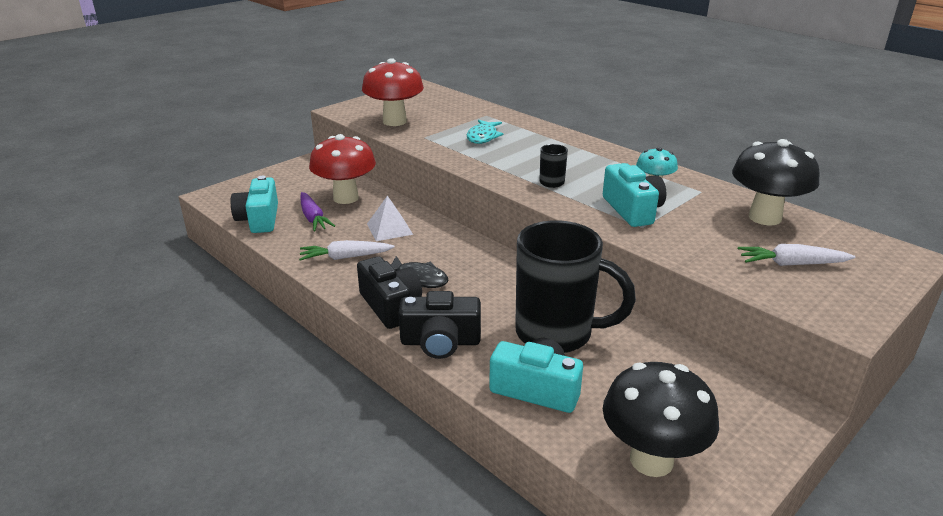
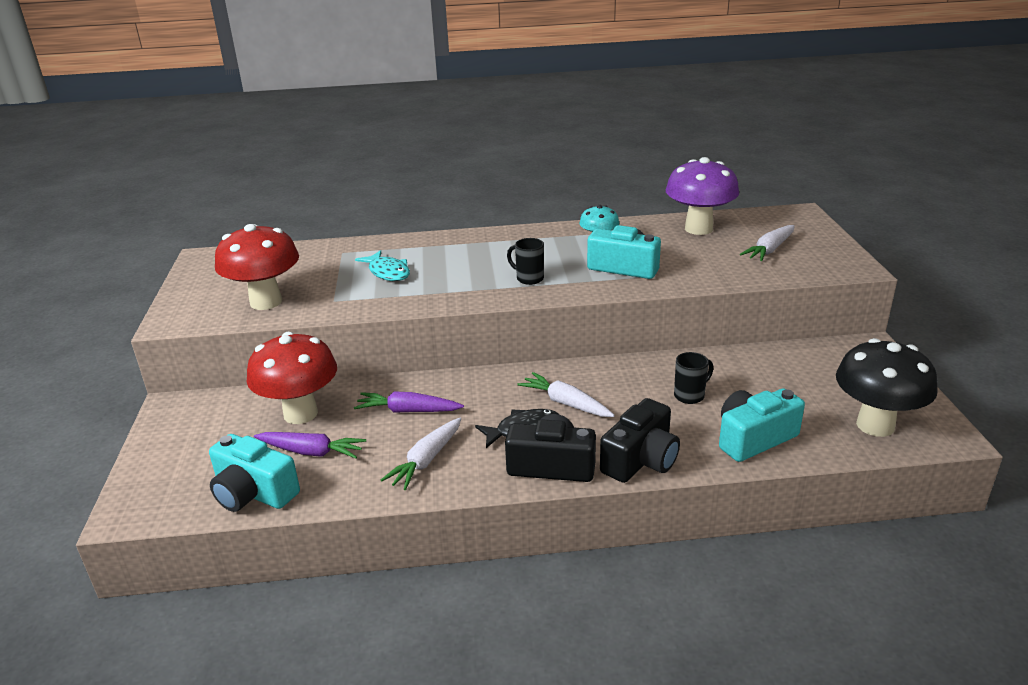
camera: 50 degrees left, 0 degrees up
white pyramid [367,195,413,241] -> purple carrot [354,391,464,413]
black mug [515,220,636,353] -> black mug [674,352,713,404], size x0.40
black mushroom [732,139,820,225] -> purple mushroom [666,157,739,235]
none -> white carrot [517,372,615,417]

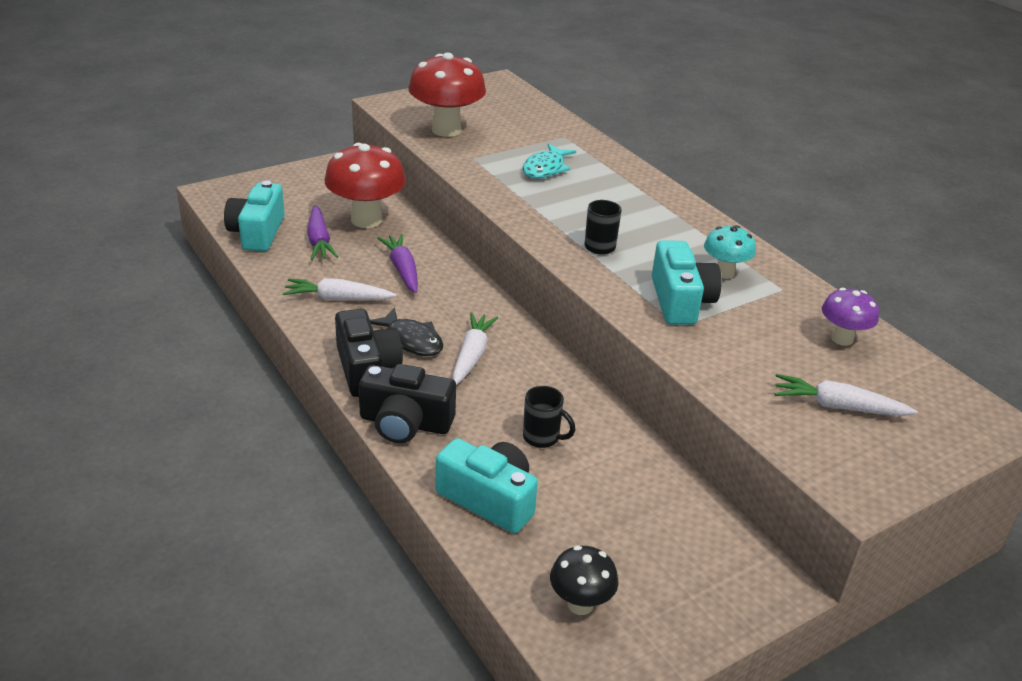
camera: 60 degrees right, 5 degrees up
purple mushroom [666,157,739,235] -> purple mushroom [822,288,879,346], size x0.55
black mushroom [836,338,938,437] -> black mushroom [550,545,619,615], size x0.55

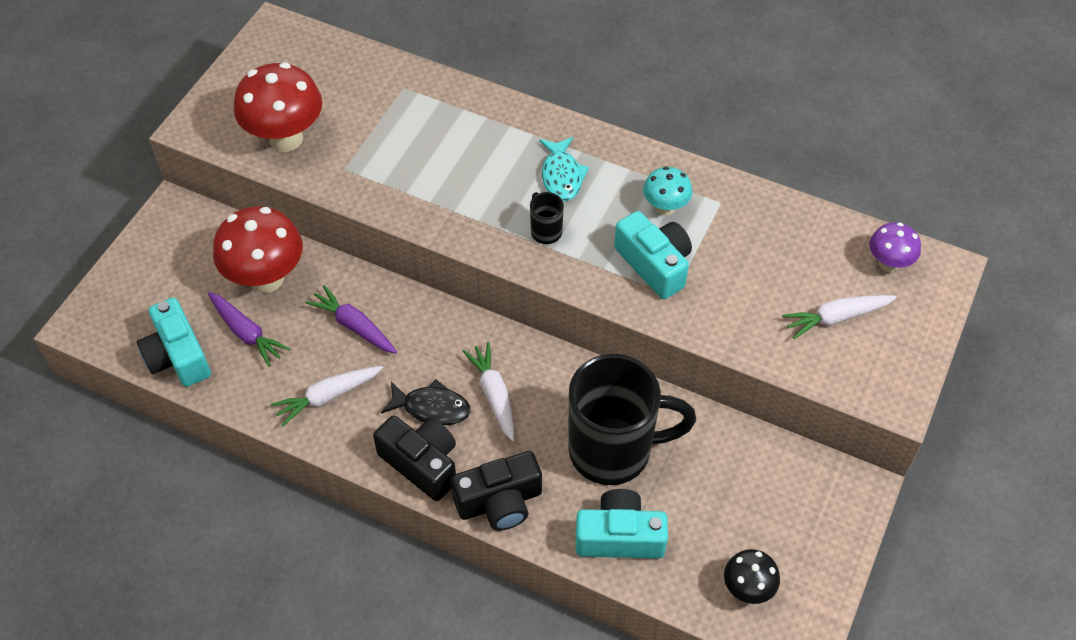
camera: 30 degrees left, 20 degrees up
turquoise fish [522,143,576,179] -> turquoise fish moved to [539,137,589,201]
black mug [523,386,575,448] -> black mug [569,354,696,485], size x2.48
purple mushroom [822,288,879,346] -> purple mushroom moved to [869,222,921,272]

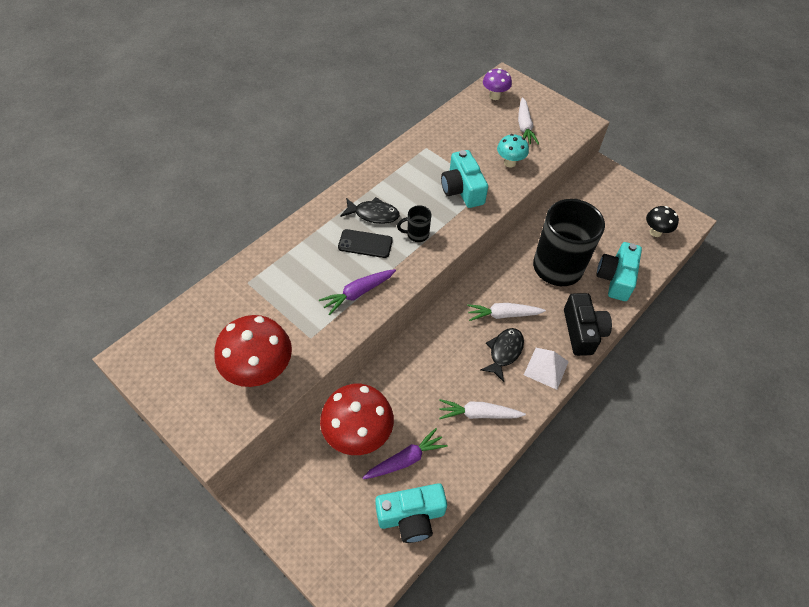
camera: 75 degrees left, 0 degrees up
white carrot [271,366,383,426] -> white carrot turned 105 degrees clockwise [439,399,526,419]
purple carrot [305,285,397,354] -> purple carrot moved to [319,269,396,315]
black camera [373,415,456,501] -> white pyramid [524,348,568,390]
turquoise fish [539,137,589,201] -> black fish [340,197,400,224]
turquoise camera [614,211,692,299] -> turquoise camera turned 90 degrees counterclockwise [441,150,488,208]
turquoise mushroom [643,166,692,216] -> turquoise mushroom moved to [497,134,529,167]
none -> black phone [338,229,393,258]

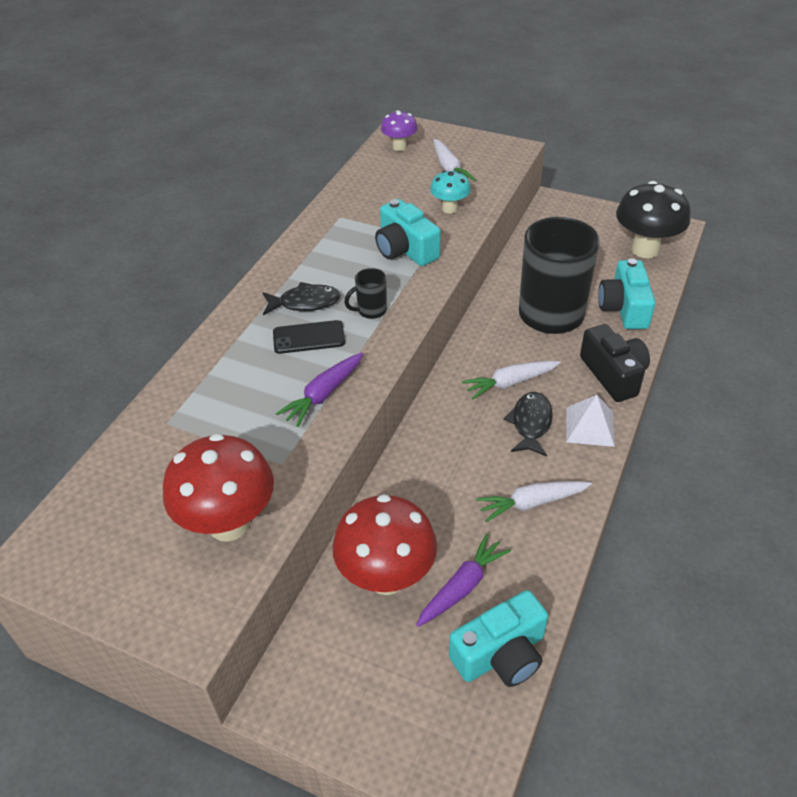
camera: 15 degrees left, 10 degrees down
black mushroom [646,206,679,237] -> black mushroom [616,181,690,258], size x1.83

